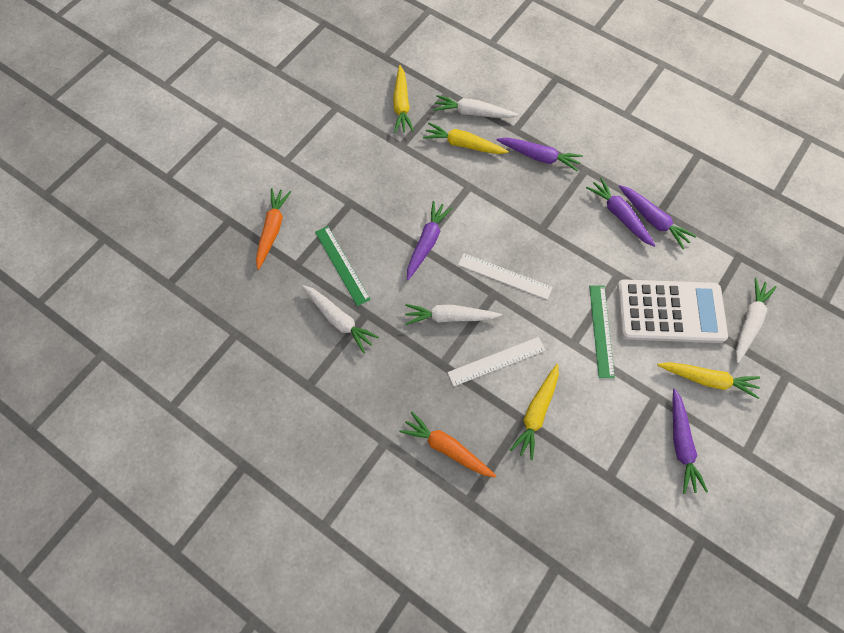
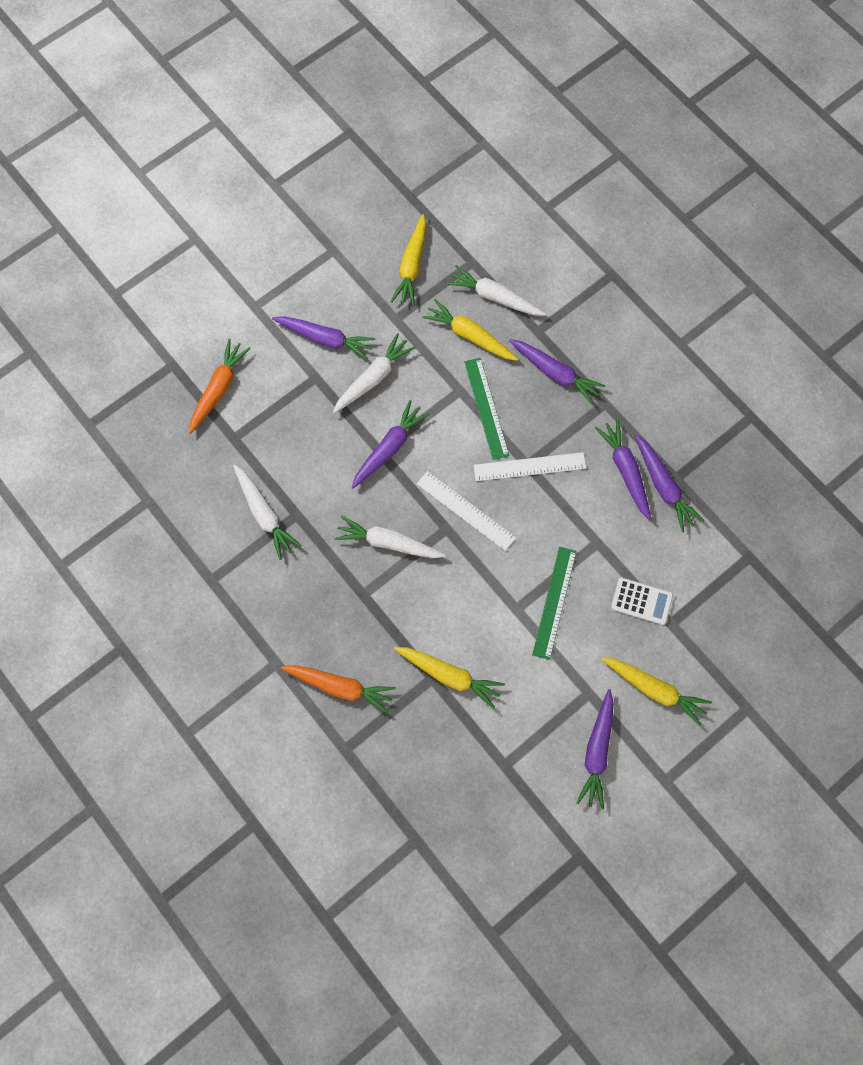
camera: 15 degrees right, 5 degrees up
green ruler [315,226,371,306] -> green ruler moved to [464,358,509,460]
orange carrot [399,412,496,478] -> orange carrot turned 150 degrees clockwise [281,665,396,714]
white ruler [447,337,546,386] -> white ruler moved to [474,452,586,481]
yellow carrot [510,364,559,460] -> yellow carrot turned 105 degrees counterclockwise [394,647,505,708]
white calculator [617,279,728,343] -> white calculator [611,578,673,625], size x0.46
white carrot [735,278,777,363] -> white carrot moved to [333,333,416,413]
none -> purple carrot [272,316,375,359]

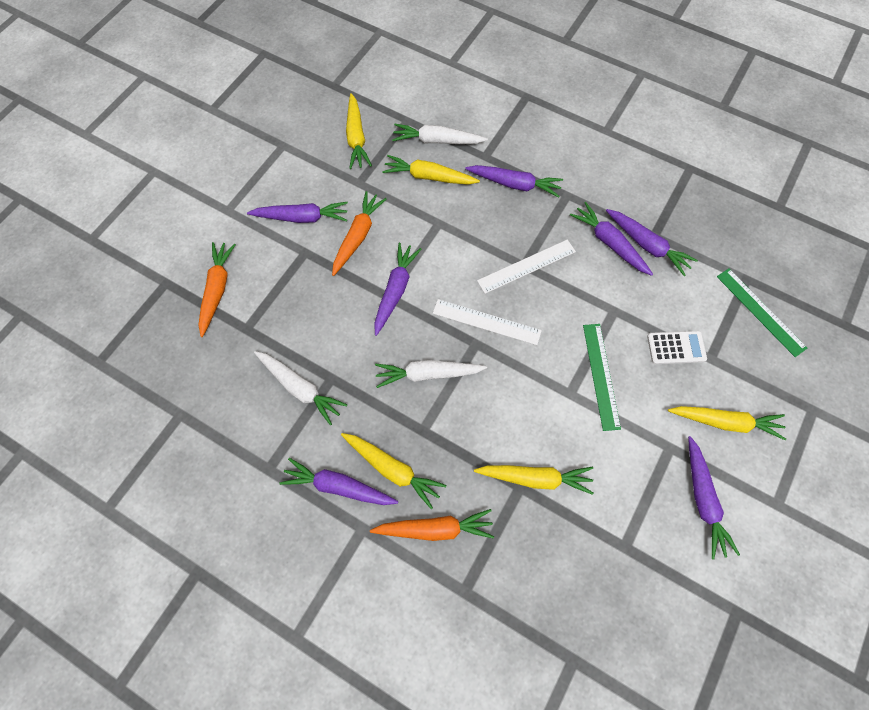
camera: 20 degrees left, 5 degrees down
white carrot [333,333,416,413] -> orange carrot [332,191,387,276]
green ruler [464,358,509,460] -> green ruler moved to [717,268,807,357]
none -> purple carrot [279,458,398,505]
none -> yellow carrot [341,433,446,509]

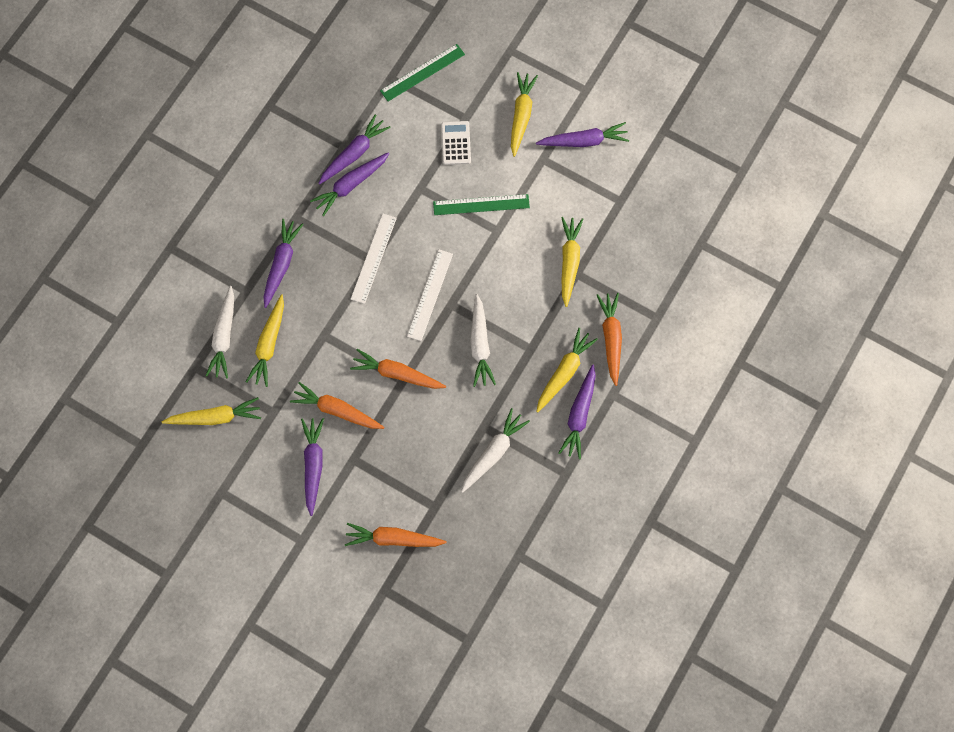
camera: 90 degrees left, 5 degrees up
purple carrot [374,243,421,336] -> orange carrot [350,349,446,389]
white ruler [477,240,576,294] -> white ruler turned 45 degrees clockwise [351,214,397,304]

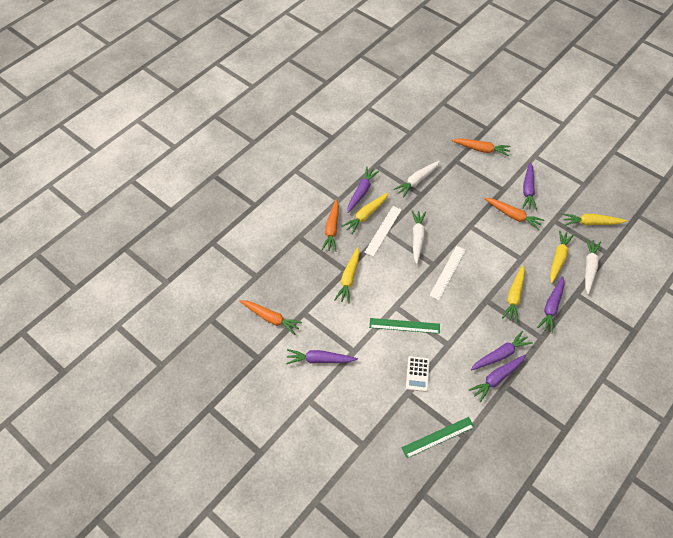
camera: 170 degrees left, 15 degrees down
orange carrot [350,349,446,389] -> orange carrot moved to [239,300,302,335]
white ruler [351,214,397,304] -> white ruler moved to [364,206,401,257]
yellow carrot [511,72,538,157] -> yellow carrot moved to [502,265,525,323]

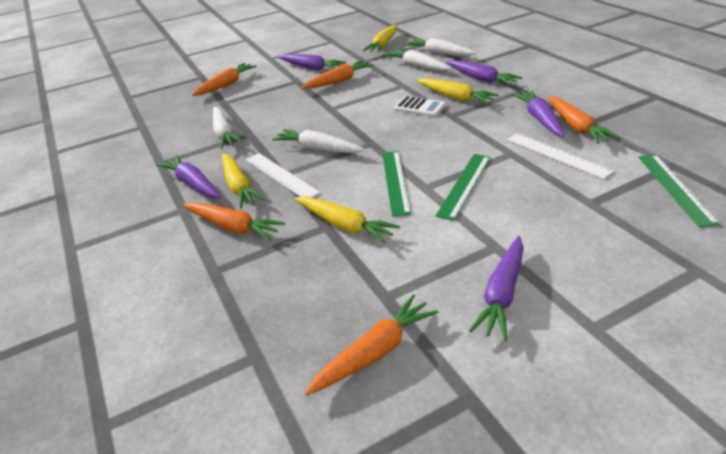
camera: 65 degrees left, 20 degrees down
white calculator [406,356,430,392] -> white calculator moved to [394,96,445,117]
white ruler [429,246,466,300] -> white ruler moved to [507,133,614,179]
purple carrot [469,354,526,402] -> orange carrot [548,97,620,144]
yellow carrot [550,230,574,283] -> white carrot [383,49,452,71]
none -> green ruler [382,151,411,217]

